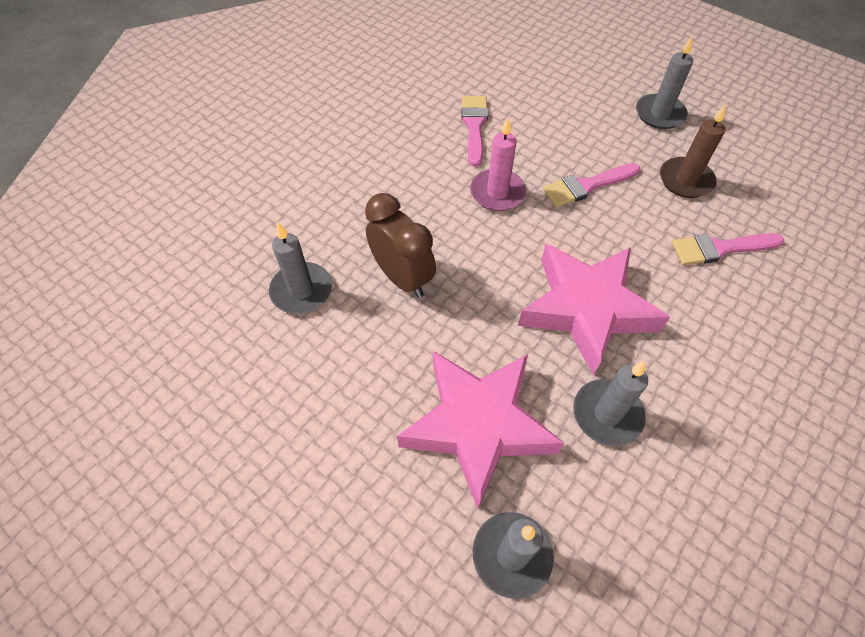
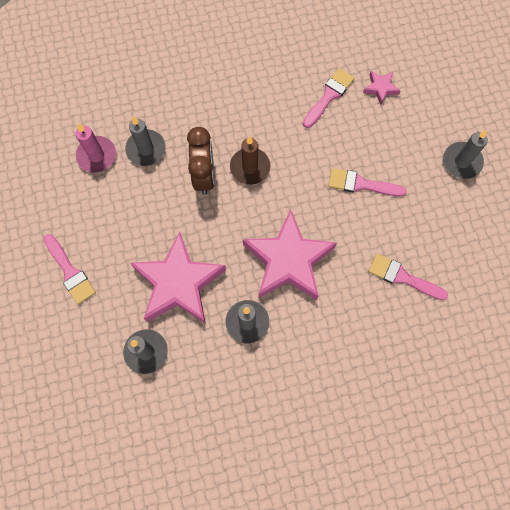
camera: 35 degrees right, 15 degrees up
pink candle [470,118,526,211] -> pink candle moved to [75,123,116,173]
brown candle [660,104,726,198] -> brown candle moved to [230,136,271,185]
none -> pink brush [44,234,96,304]
none -> pink star [363,71,401,105]

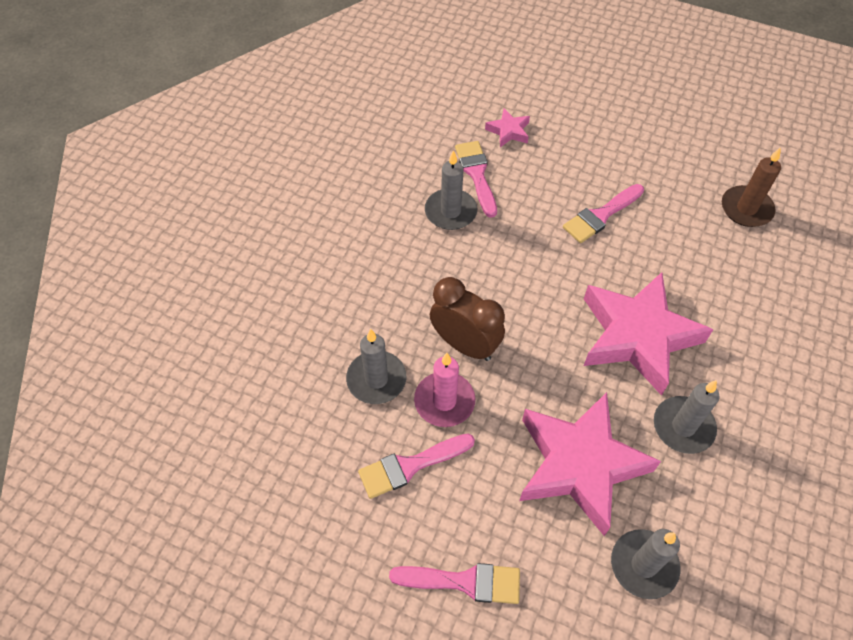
camera: 50 degrees left, 15 degrees down
pink candle [75,123,116,173] -> pink candle moved to [414,353,475,427]
brown candle [230,136,271,185] -> brown candle moved to [722,147,781,227]
pink brush [368,254,448,300] -> pink brush moved to [358,434,475,499]
grey candle [443,130,488,179] -> grey candle moved to [425,150,477,230]

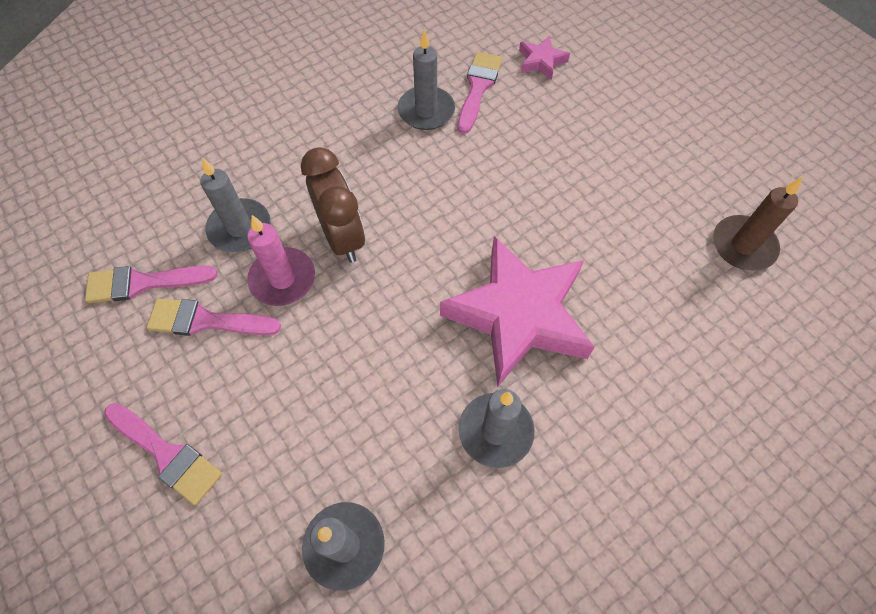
camera: 30 degrees right, 5 degrees up
pink star [519,392,661,536] -> none
pink brush [563,184,644,243] -> pink brush moved to [85,266,218,303]

